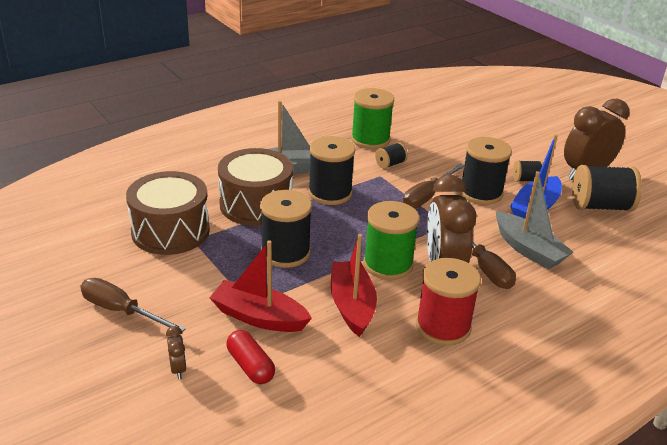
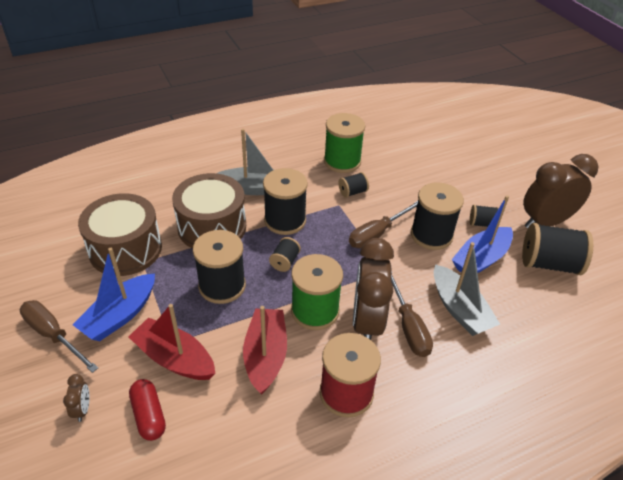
camera: 10 degrees right, 10 degrees up
none -> blue boat [73,248,155,341]
none -> black spool [269,237,301,272]

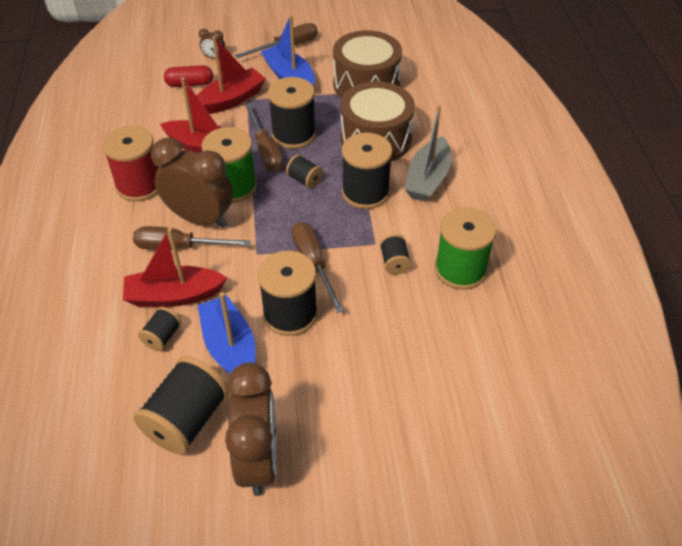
camera: 110 degrees right, 5 degrees up
grey boat [434,242,500,336] -> red boat [123,228,227,307]
black spool [470,205,499,227] -> black spool moved to [138,307,181,351]
none -> brown screwdriver [245,103,283,171]

